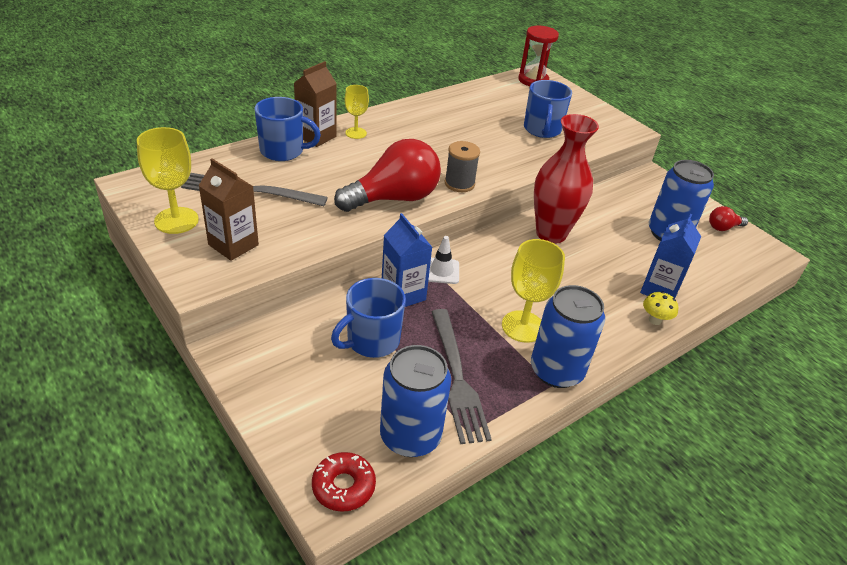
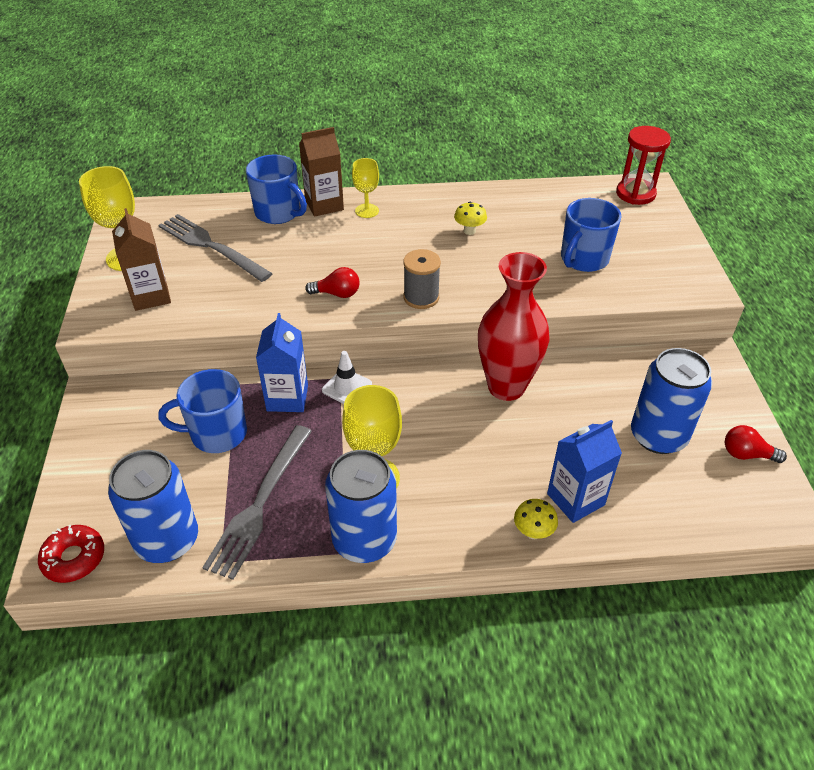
camera: 35 degrees right, 5 degrees up
red light bulb [334,139,441,212] -> red light bulb [305,267,360,298], size x0.45
none -> yellow mushroom [454,201,487,235]

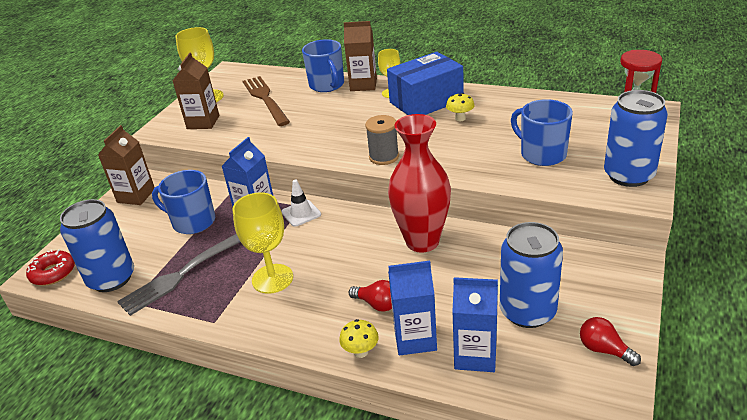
camera: 30 degrees right, 10 degrees down
grey fork [159,214,273,282] -> brown fork [243,76,290,126]
red light bulb [305,267,360,298] -> red light bulb moved to [349,280,392,312]
blue can [325,450,397,563] -> blue can moved to [604,90,668,187]
blue mug [561,198,621,272] -> blue mug turned 75 degrees clockwise [511,99,573,166]
none -> brown carton [98,125,155,205]
none -> blue box [387,52,464,115]
none -> blue carton [452,277,498,372]

